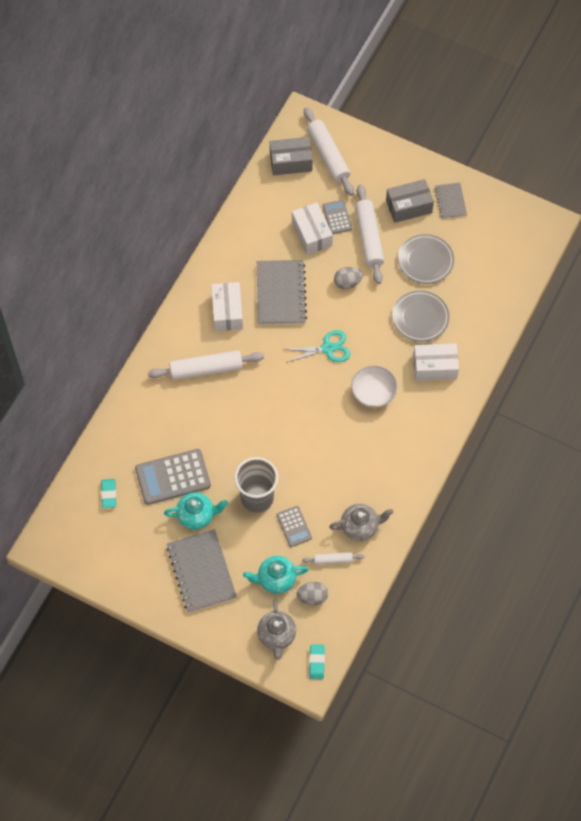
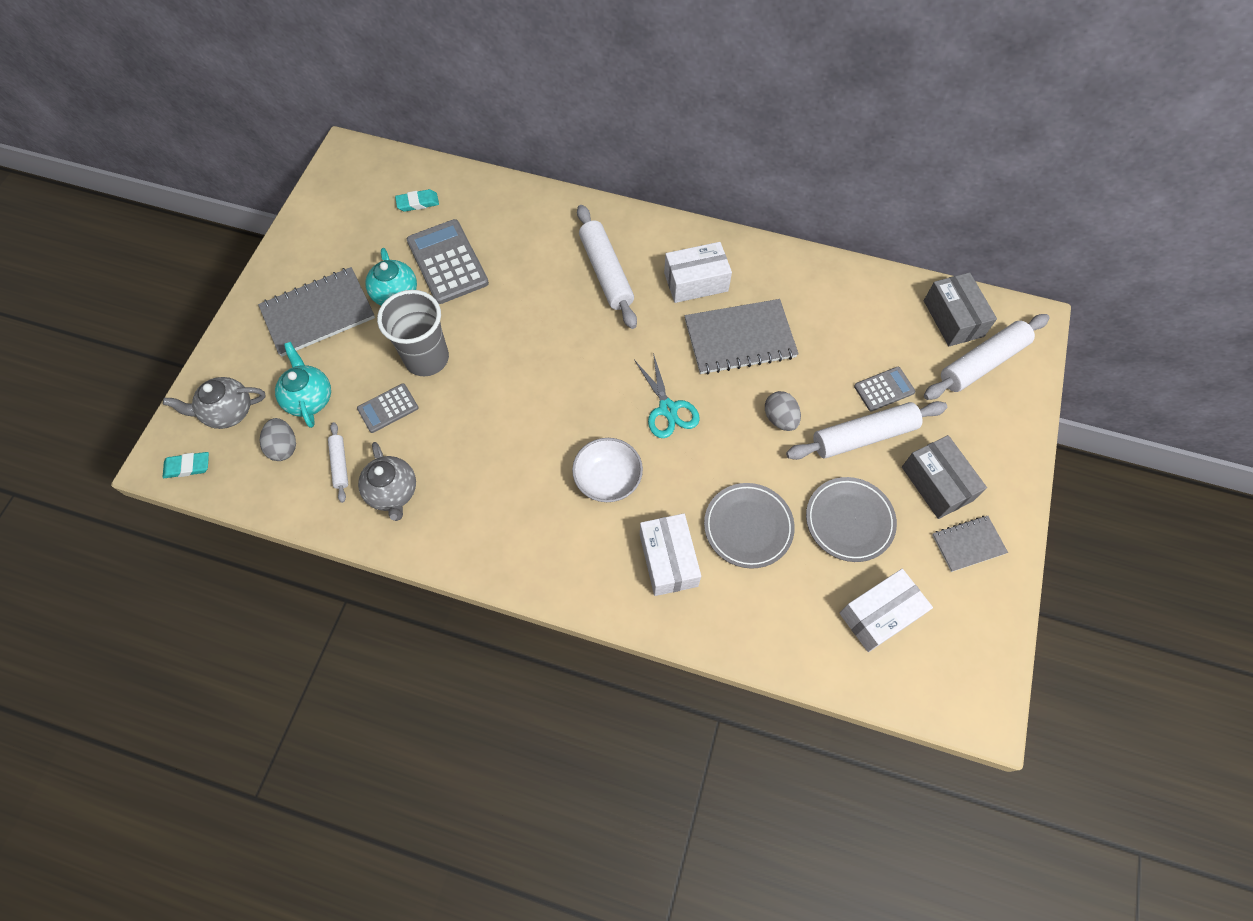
camera: 80 degrees right, 0 degrees up
white box [292,203,333,255] -> white box moved to [839,569,933,652]

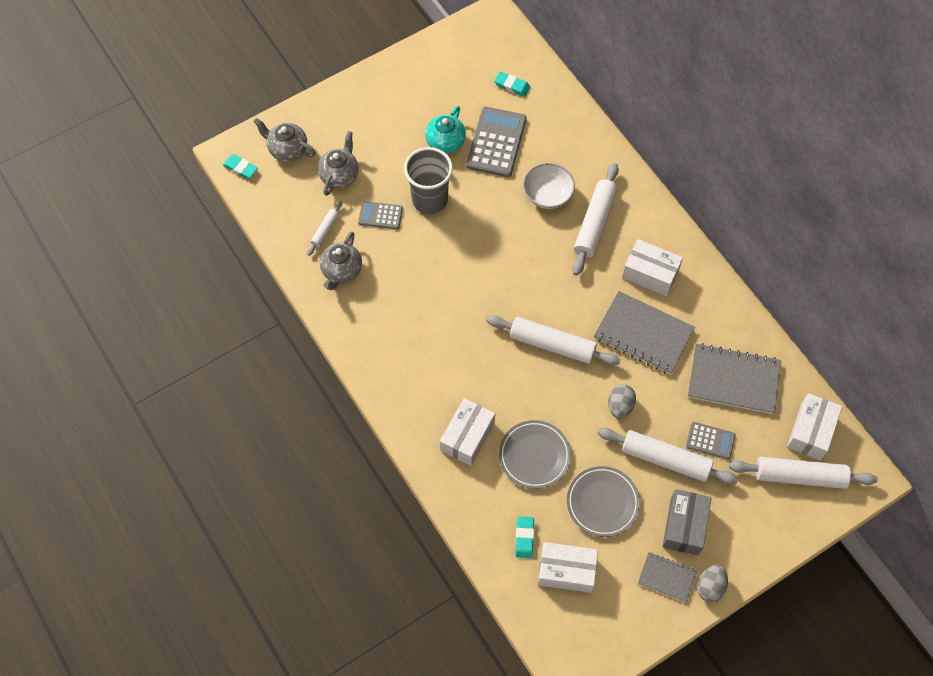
camera: 40 degrees right, 0 degrees up
grey notebook [258,267,375,357] -> grey notebook moved to [688,343,781,414]
grey egg [260,418,296,461] -> grey egg moved to [697,564,728,602]
turquoise teapot [275,342,331,428] -> grey teapot [318,131,359,196]
white bowl [572,438,643,502] -> white bowl moved to [523,163,575,209]
turquoise scissors [634,353,700,438] -> white rolling pin [487,315,621,365]
grey box [924,272,997,346] -> white box [787,393,842,460]
none -> turquoise eraser [515,516,534,558]

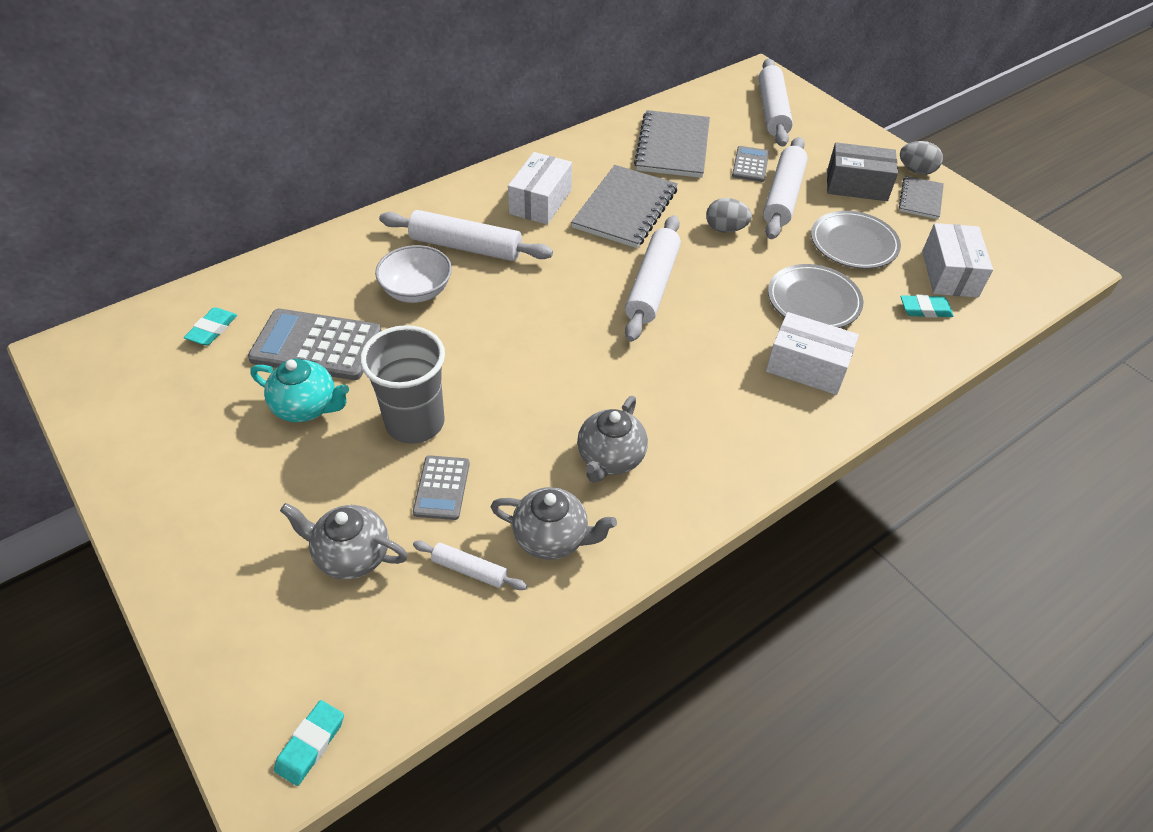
camera: 95 degrees left, 15 degrees down
grey teapot [253,118,316,162] -> grey teapot moved to [577,396,648,483]
white box [787,393,842,460] -> none

